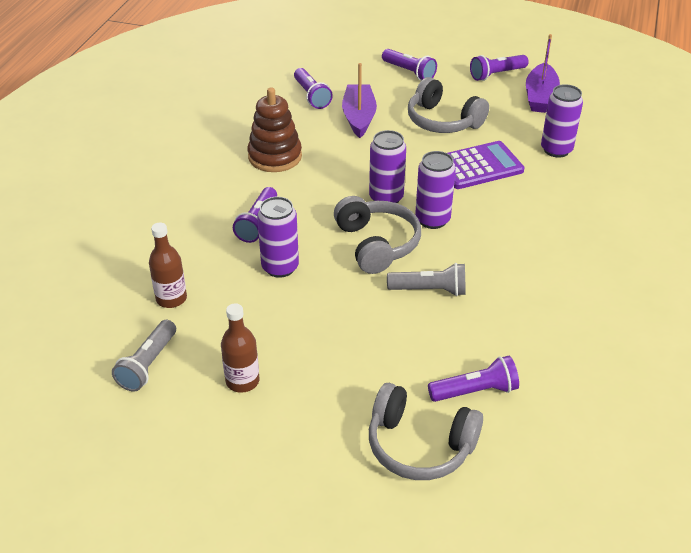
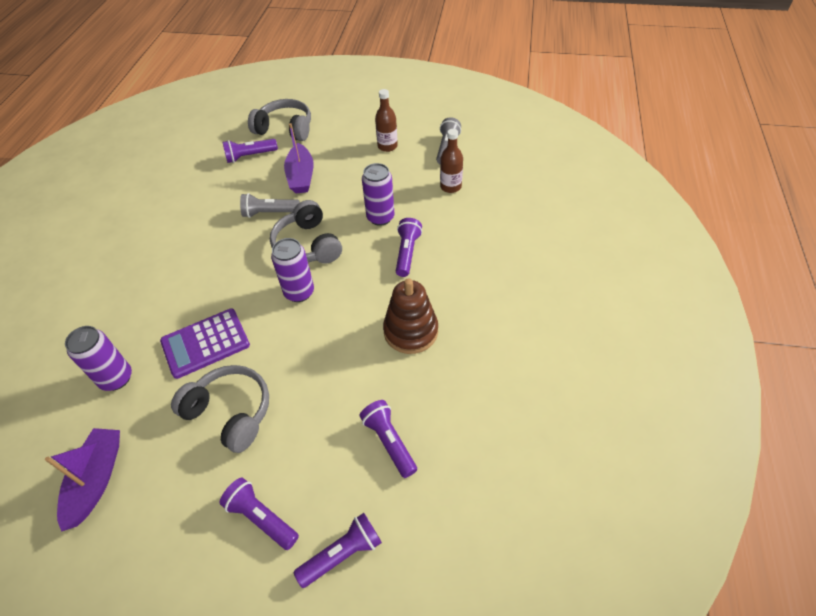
camera: 175 degrees right, 10 degrees up
purple boat [342,63,377,138] -> purple boat moved to [284,123,314,193]
purple can [415,151,456,229] -> none
purple flashlight [470,55,529,81] -> purple flashlight moved to [294,513,382,588]

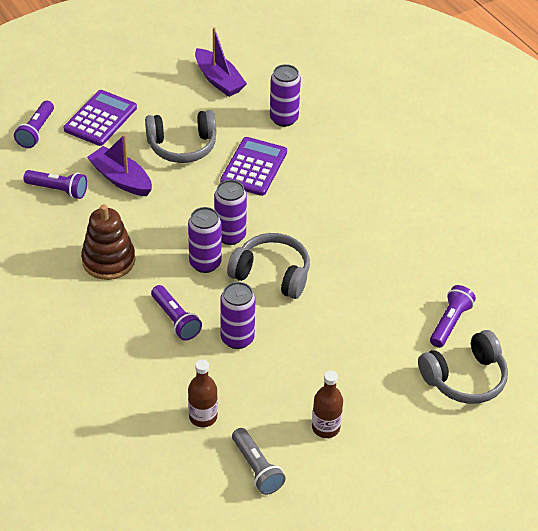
camera: 135 degrees right, 5 degrees down
purple flashlight [219,478,299,550] -> purple calculator [64,90,137,146]
grey flashlight [240,193,300,218] -> none
purple boat [284,123,314,193] -> purple boat moved to [87,134,152,196]
none -> purple can [188,207,222,273]

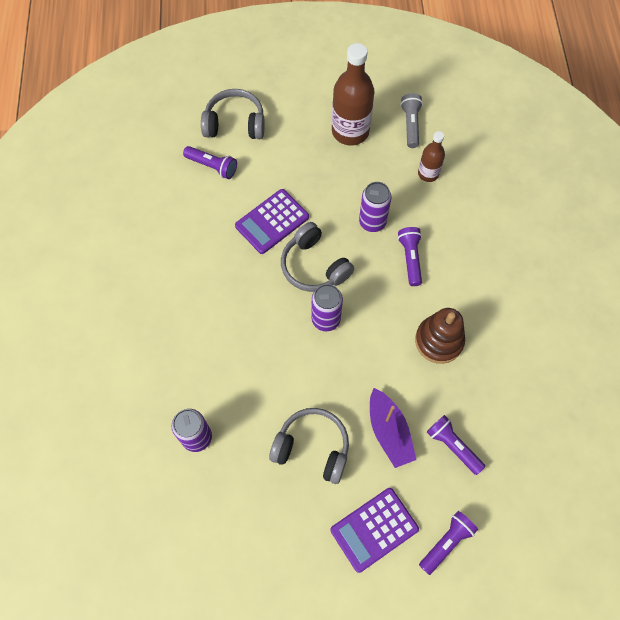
camera: 150 degrees left, 20 degrees up
purple can [188,207,222,273] -> none
purple boat [195,27,247,97] -> none
purple calculator [220,137,287,196] -> purple calculator moved to [235,189,309,254]
brown bottle [312,370,343,438] -> brown bottle [332,43,374,145], size x1.82
purple flashlight [430,285,476,348] -> purple flashlight turned 120 degrees counterclockwise [183,146,237,179]

